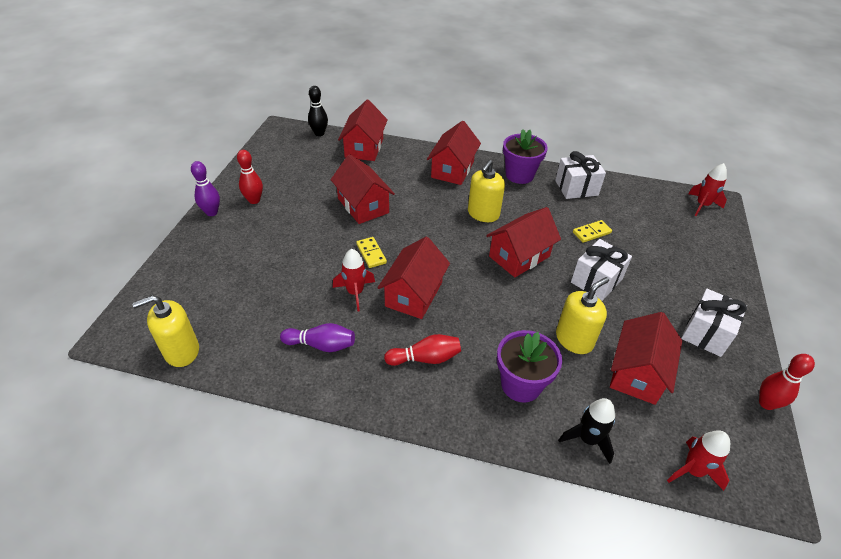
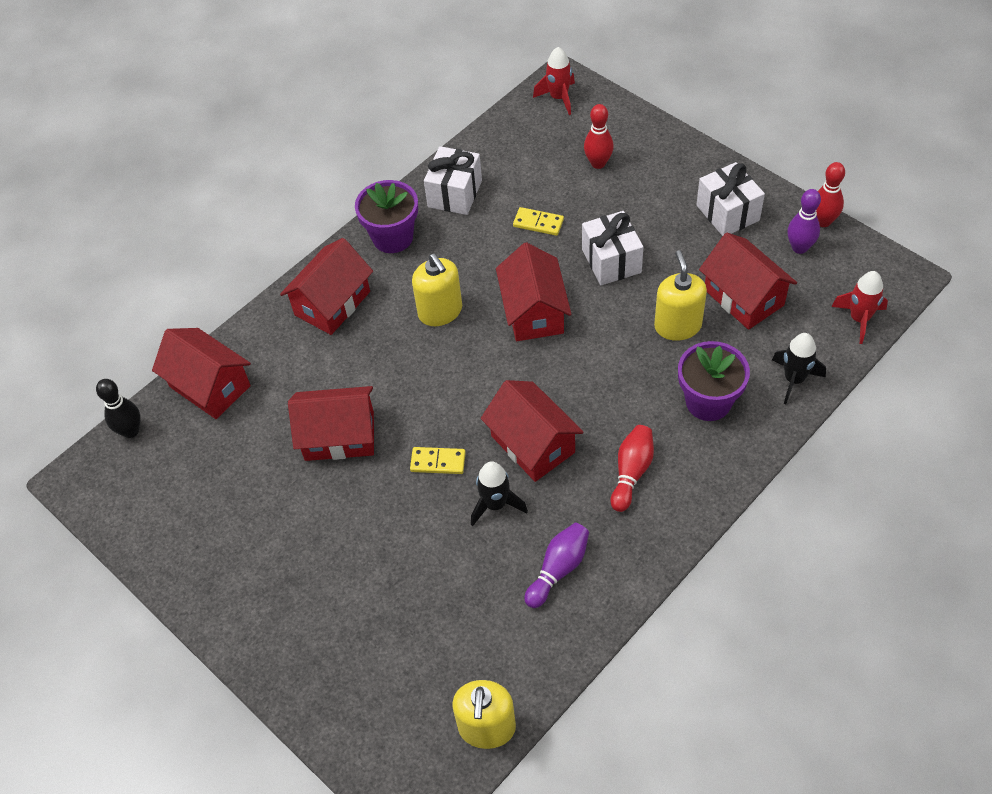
camera: 55 degrees left, 10 degrees up
purple bowling pin [191,161,220,216] -> purple bowling pin moved to [787,189,821,254]
red bowling pin [237,150,263,204] -> red bowling pin moved to [584,104,614,169]
red rocket [333,249,375,311] -> black rocket [471,461,528,526]
red house [427,121,481,185] -> red house turned 75 degrees clockwise [280,238,373,335]
yellow domino [573,220,612,243] -> yellow domino turned 75 degrees counterclockwise [513,207,564,236]

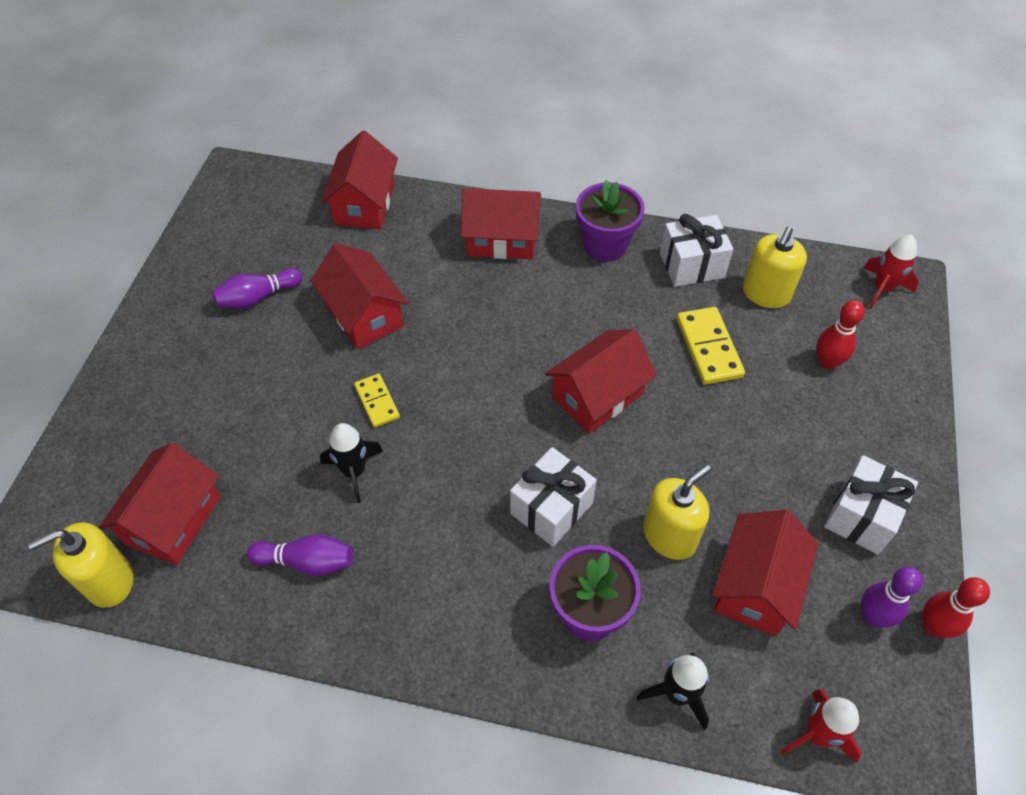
camera: 55 degrees right, 0 degrees up
black bowling pin [96,379,141,438] -> none
yellow soap dispenser [412,254,462,326] -> yellow soap dispenser moved to [743,226,807,308]
red house [481,380,583,482] -> red house moved to [99,443,221,565]
yellow domino [513,207,564,236] -> yellow domino [677,307,745,385], size x1.58
white gift [582,211,643,285] -> white gift moved to [510,447,597,547]
red bowling pin [610,425,654,512] -> none
none -> purple bowling pin [212,268,302,309]

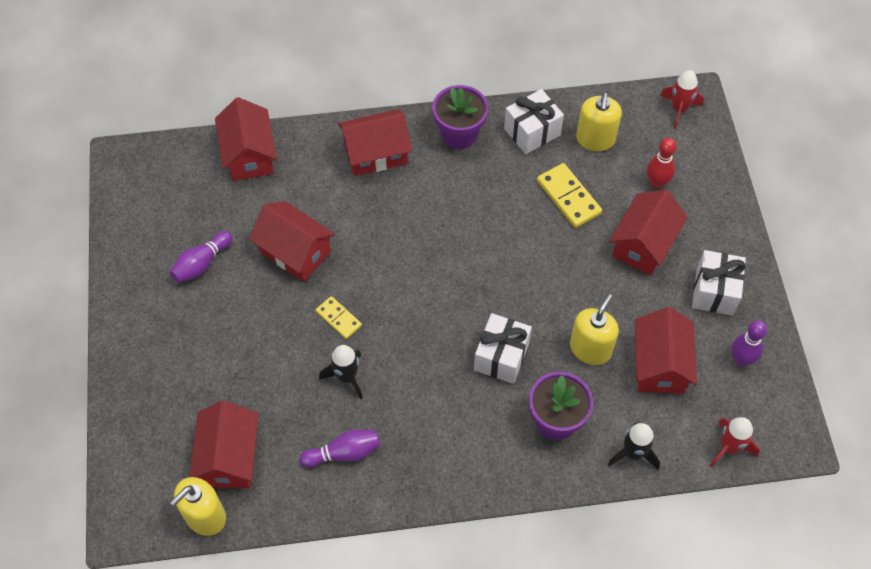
camera: 20 degrees left, 5 degrees up
red house [545,329,657,434] -> red house moved to [609,190,688,275]
red bowling pin [922,577,990,638] -> none

